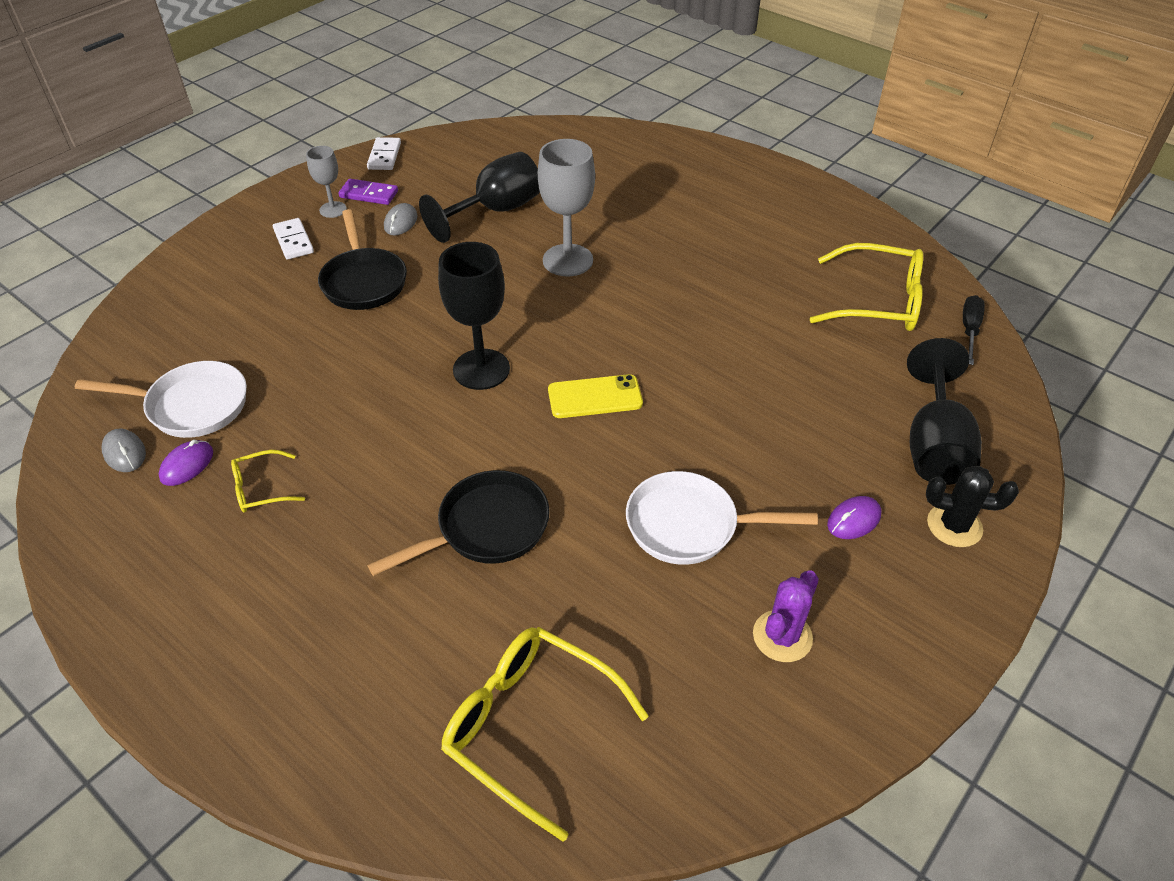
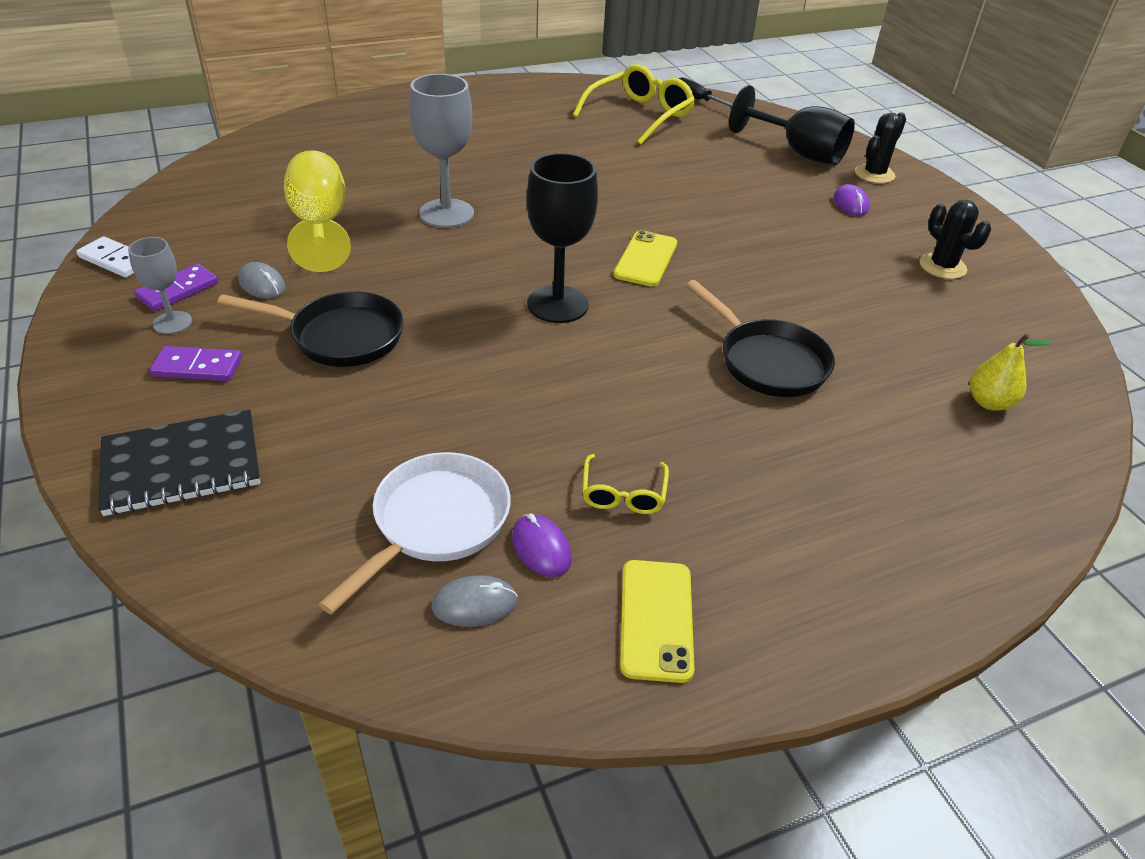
camera: 65 degrees left, 5 degrees down
white domino [273,218,314,260] -> purple domino [150,346,242,381]
black pan [367,470,550,576] -> black pan turned 150 degrees clockwise [686,280,835,397]
black goblet [419,152,540,243] -> yellow goblet [284,150,351,272]
yellow glasses [441,627,649,842] -> yellow pear [970,334,1052,411]
white pan [626,471,818,565] -> none
purple cactus [753,570,819,662] -> black cactus [920,200,991,279]
none -> black notebook [98,410,260,516]
none -> yellow phone [620,560,695,683]

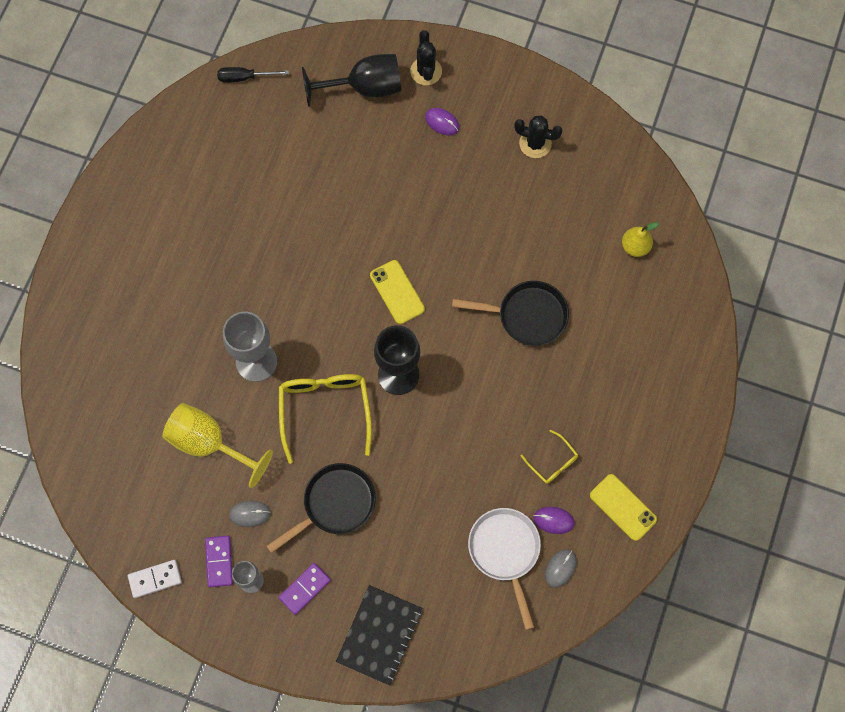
camera: 45 degrees left, 30 degrees up
yellow glasses [573,64,695,145] -> yellow glasses moved to [279,374,372,464]

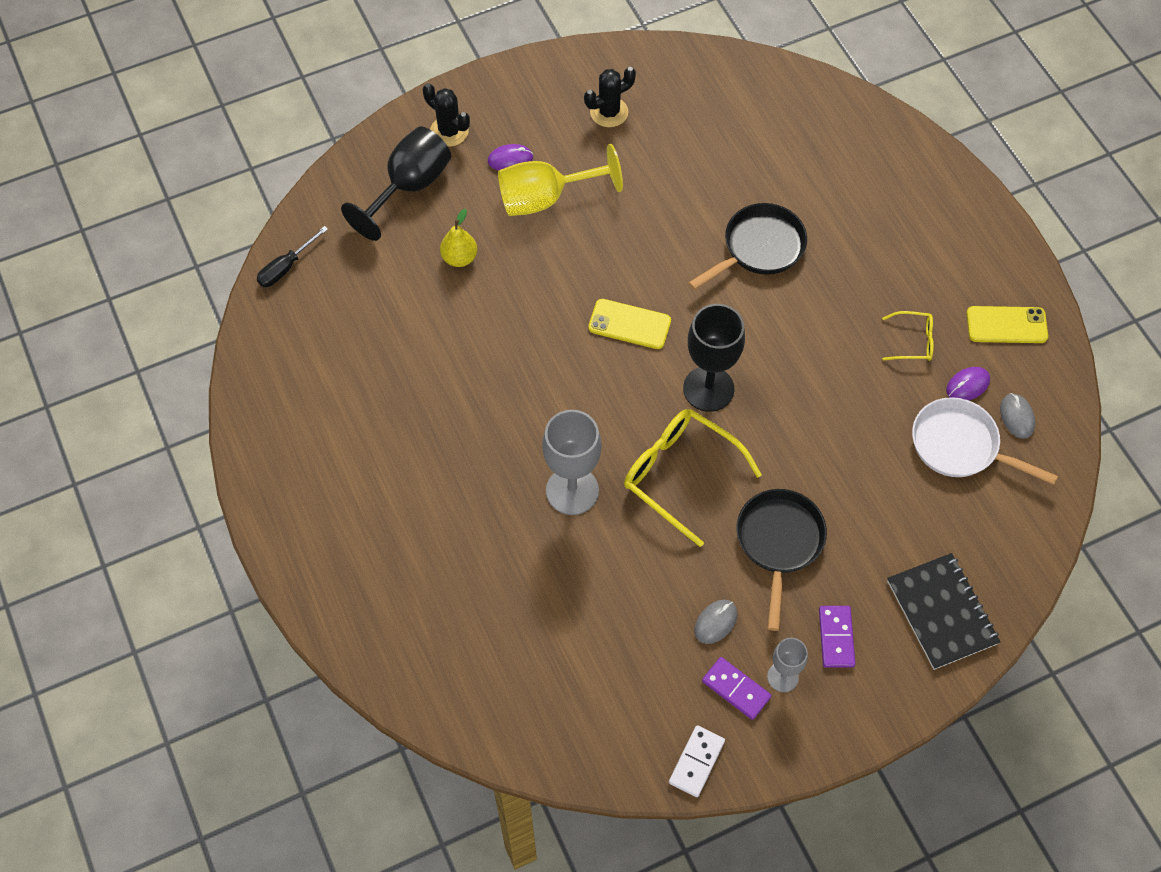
camera: 45 degrees left, 10 degrees down
yellow goblet [162,403,273,488] -> yellow goblet moved to [498,144,623,216]
yellow pear [622,222,659,257] -> yellow pear moved to [440,209,477,267]

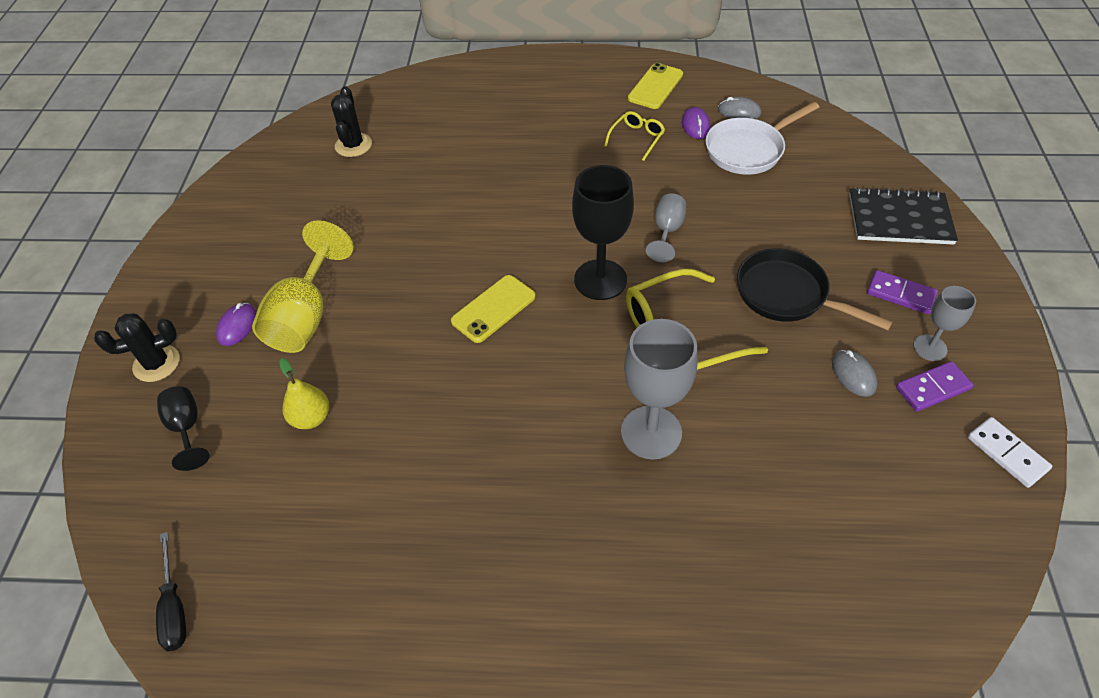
camera: 60 degrees left, 10 degrees down
black goblet [341,127,451,241] -> black goblet [157,386,210,471], size x0.56
black cactus [584,67,636,127] -> black cactus moved to [331,86,372,157]
black pan [689,203,807,290] -> none
none -> grey goblet [646,193,686,262]

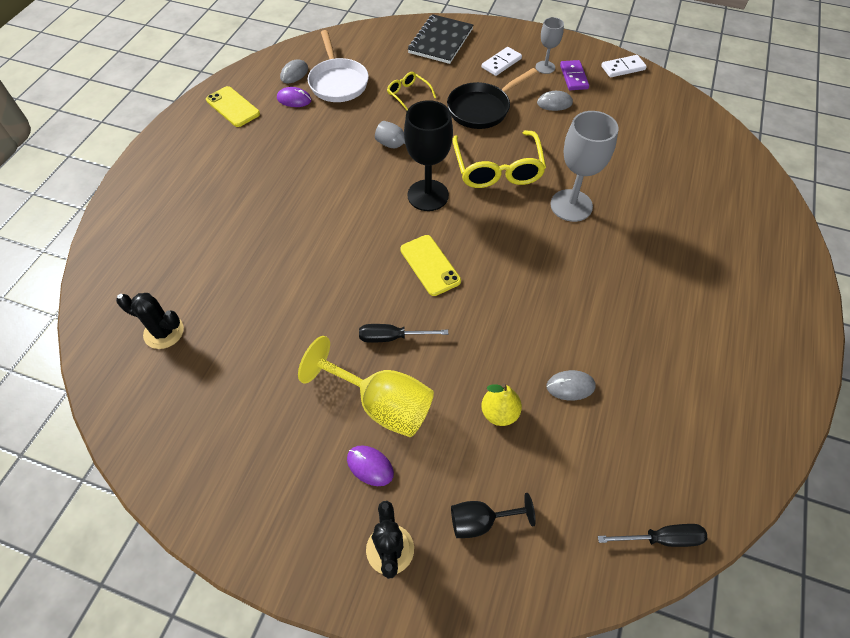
camera: 75 degrees left, 5 degrees up
yellow glasses [604,111,665,161] -> yellow glasses moved to [387,72,436,110]
purple domino [867,270,938,314] -> white domino [482,47,522,76]
none -> black screwdriver [359,324,448,343]
none -> grey mouse [547,370,595,401]

